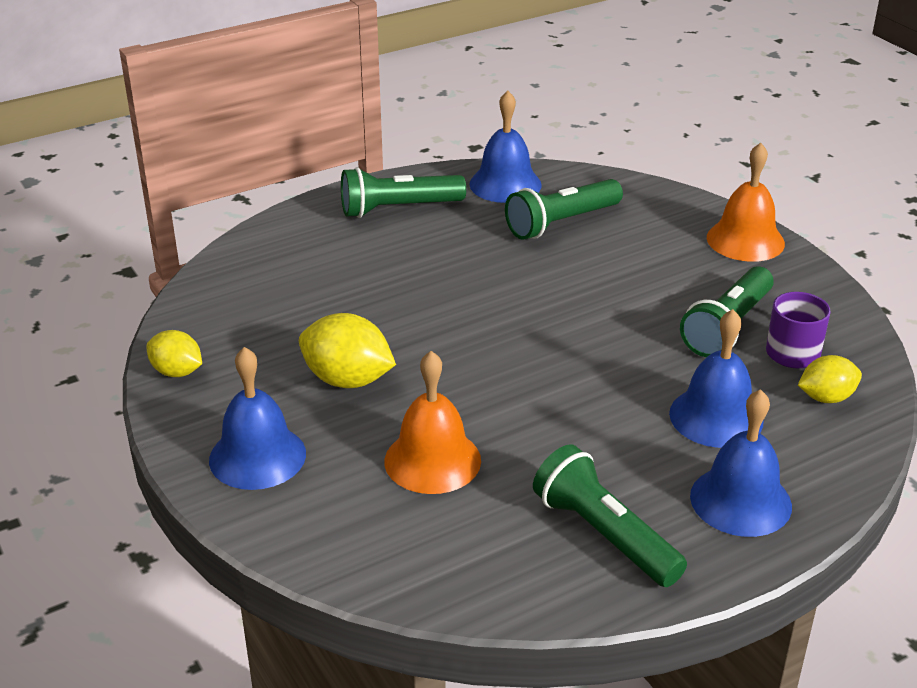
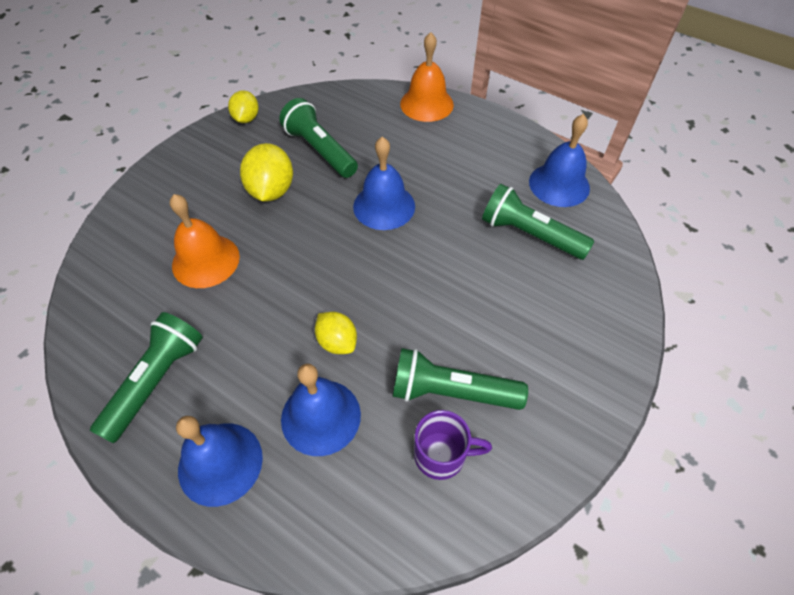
camera: 65 degrees right, 20 degrees up
blue bell [209,347,306,490] -> blue bell moved to [353,137,415,230]
green flashlight [341,167,466,218] -> green flashlight moved to [279,98,358,178]
orange bell [707,143,785,262] -> orange bell moved to [400,32,454,122]
yellow lemon [798,355,862,403] -> yellow lemon moved to [315,312,357,354]

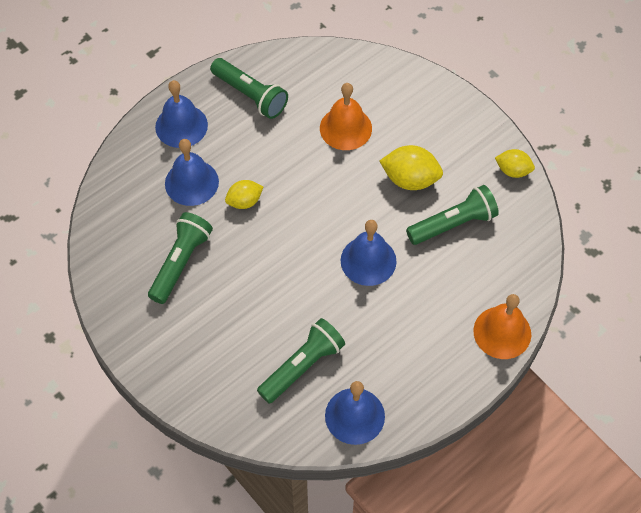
camera: 105 degrees right, 5 degrees up
purple mug [414,410,492,480] -> none

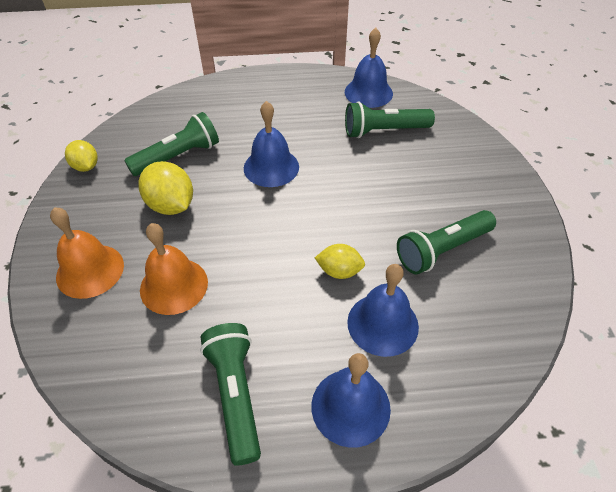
camera: 145 degrees left, 10 degrees down
green flashlight [406,185,499,245] -> green flashlight turned 135 degrees clockwise [124,112,219,176]
orange bell [473,294,531,359] -> orange bell moved to [50,207,124,299]

